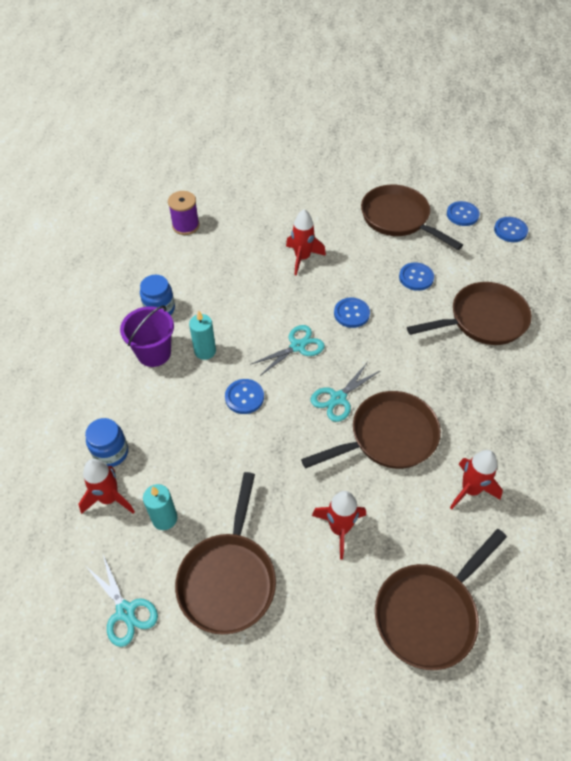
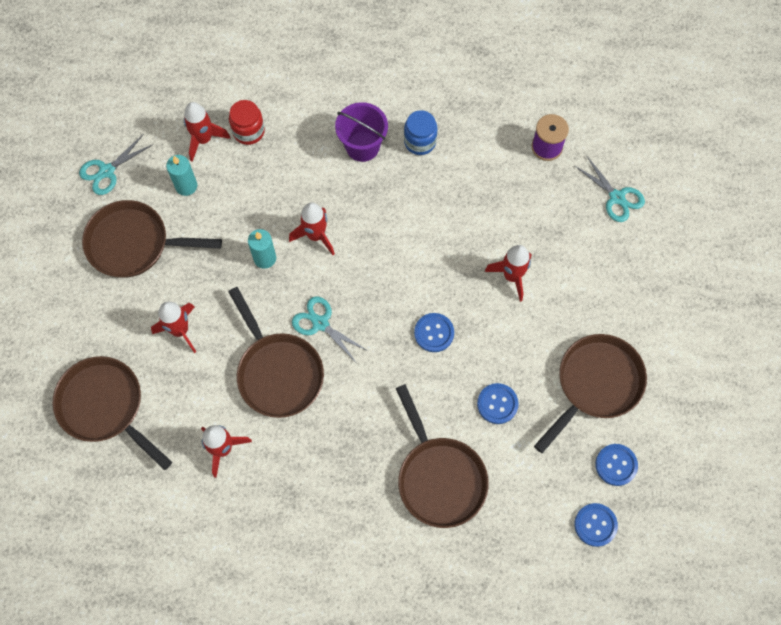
camera: 85 degrees right, 15 degrees up
blue jar [85,418,128,467] -> red jar [229,100,265,145]
turquoise candle [189,310,216,360] -> turquoise candle moved to [248,229,276,269]
blue button [225,379,264,414] -> red rocket [289,202,335,255]
turquoise scissors [250,325,325,376] -> turquoise scissors moved to [574,155,645,222]

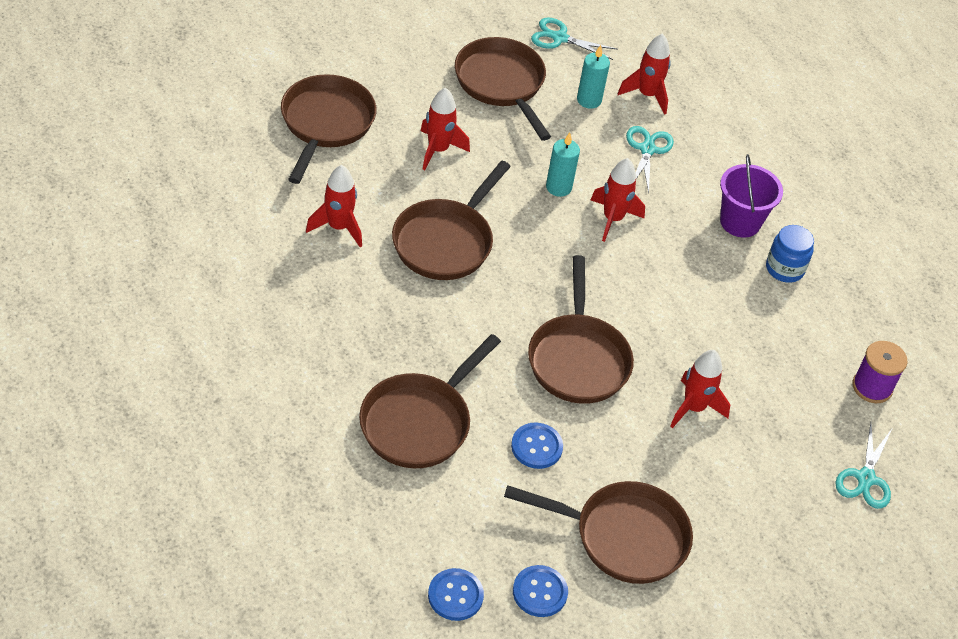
camera: 55 degrees right, 20 degrees down
red jar [229,100,265,145] -> none
turquoise scissors [292,297,368,362] -> turquoise scissors moved to [626,126,674,193]
blue button [414,313,454,352] -> brown pan [528,255,634,404]

